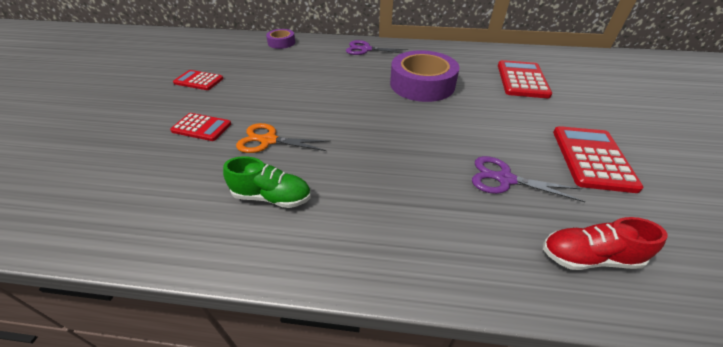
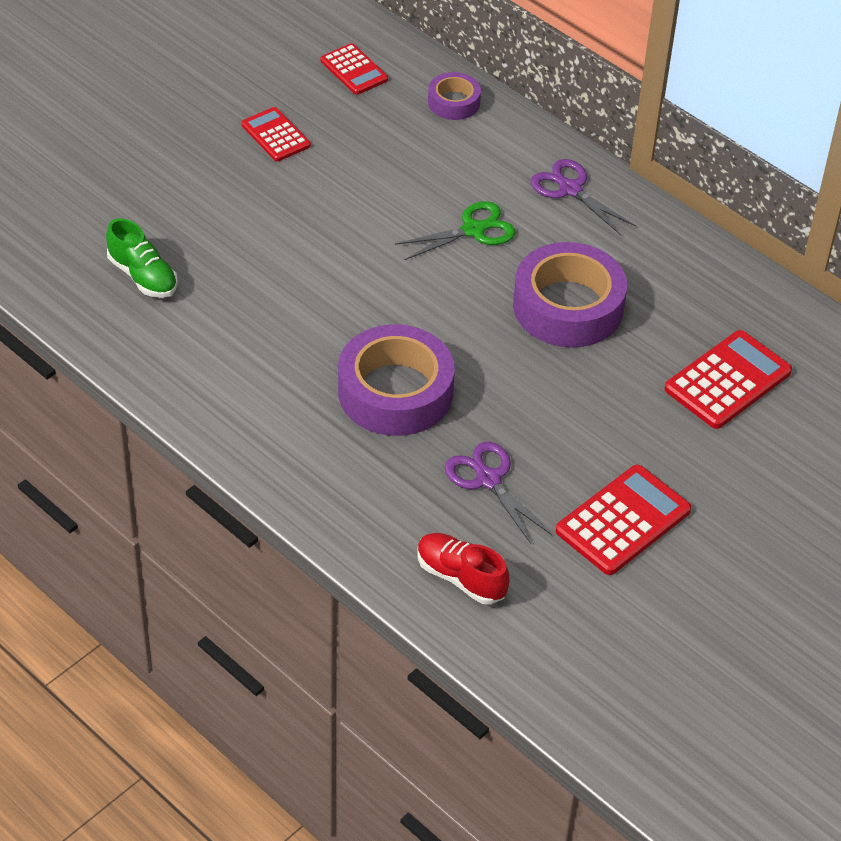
camera: 35 degrees right, 5 degrees up
red calculator [170,113,231,141] -> red calculator moved to [320,43,388,95]
green shoe [223,156,311,208] -> green shoe moved to [106,218,178,298]
orange scissors [236,123,331,153] -> none
none -> purple tape [338,324,455,436]
none -> green scissors [395,201,515,260]

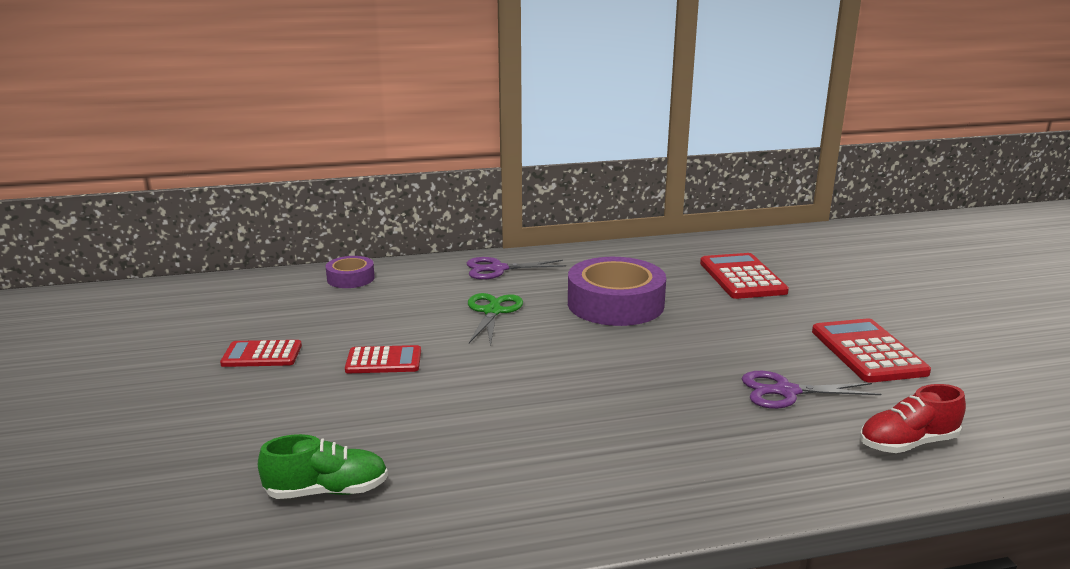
camera: 55 degrees left, 25 degrees down
red calculator [320,43,388,95] -> red calculator moved to [345,345,421,373]
purple tape [338,324,455,436] -> none

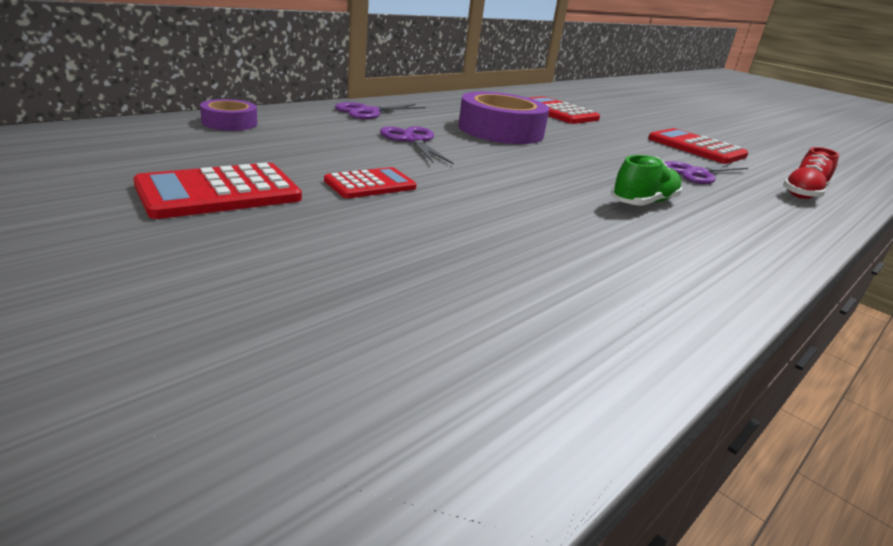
camera: 35 degrees left, 5 degrees up
red calculator [220,340,302,367] -> red calculator [133,163,302,219], size x1.57
green shoe [258,434,388,499] -> green shoe moved to [611,155,682,206]
green scissors [468,293,523,346] -> purple scissors [380,126,454,165]

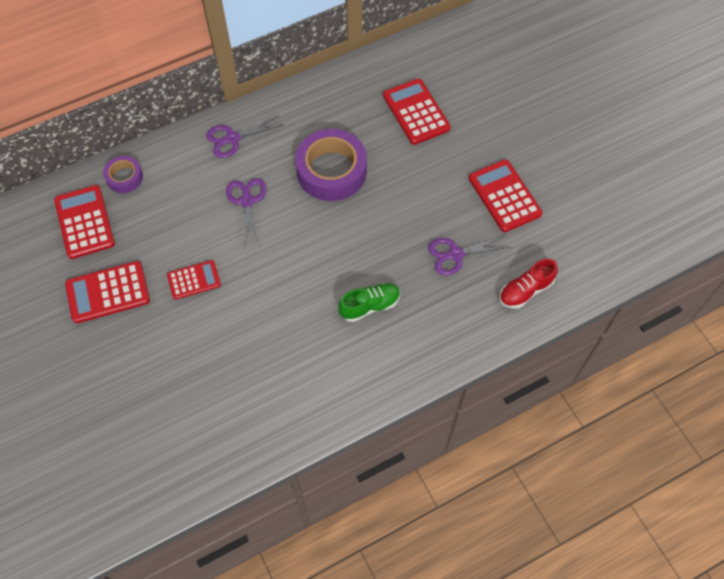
camera: 20 degrees right, 35 degrees up
none -> red calculator [54,185,115,259]

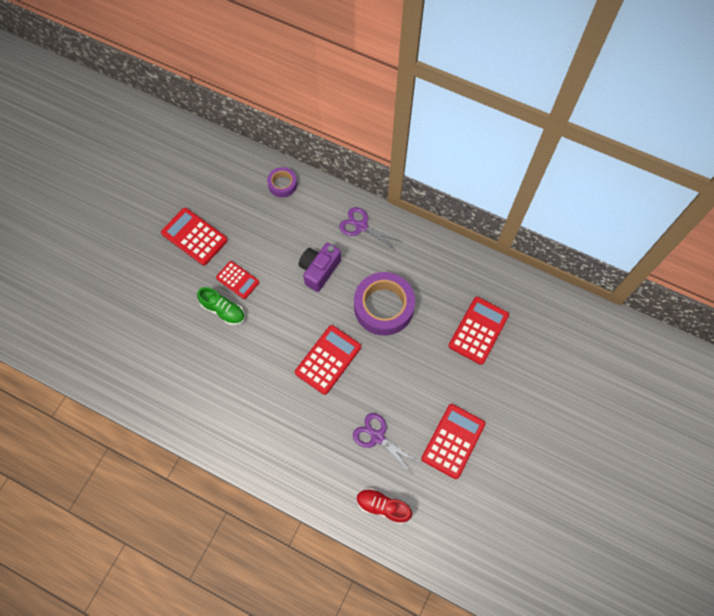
camera: 55 degrees right, 5 degrees up
red calculator [54,185,115,259] -> red calculator moved to [295,325,361,395]
purple scissors [226,178,267,249] -> purple camera [299,243,341,292]
green shoe [338,283,400,322] -> green shoe moved to [197,287,245,325]

